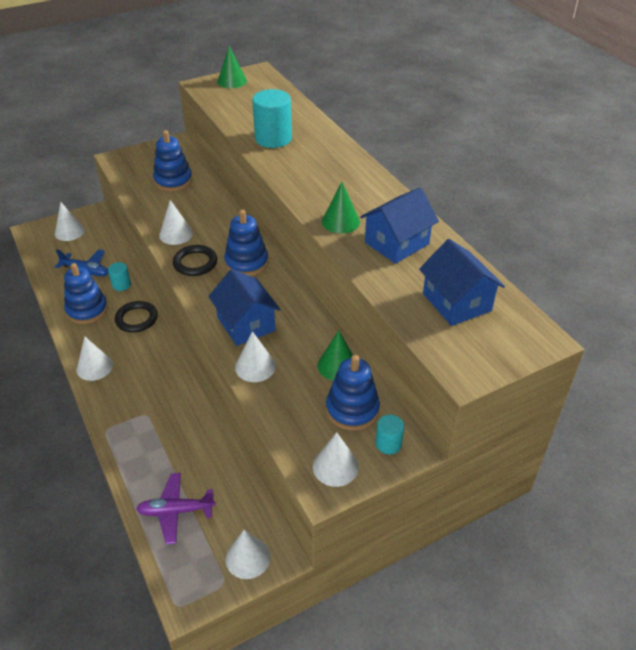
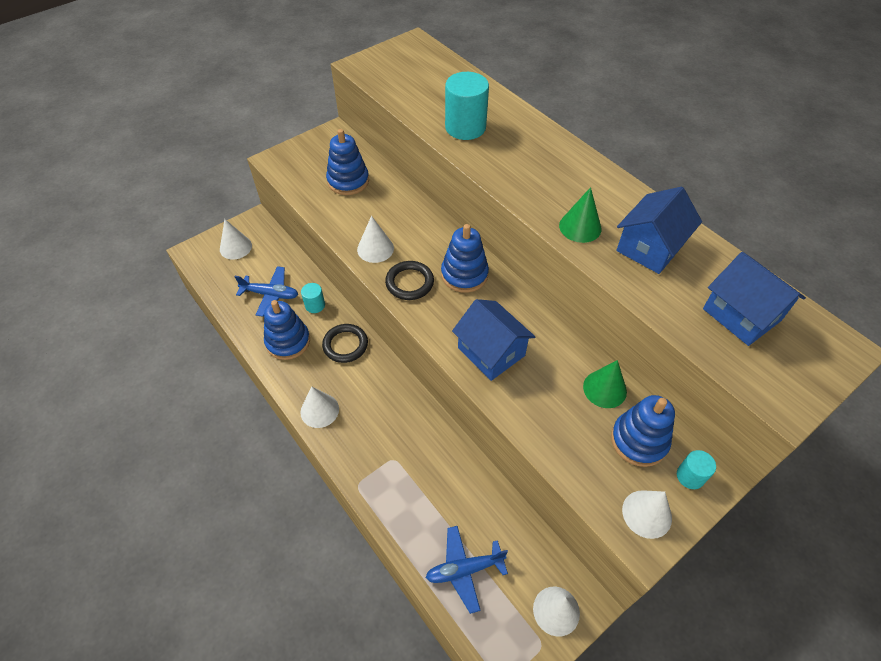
camera: 10 degrees left, 10 degrees up
purple plane [136,473,216,544] -> blue plane [426,526,508,614]
green cone [218,46,247,88] -> none
white cone [235,331,276,382] -> none

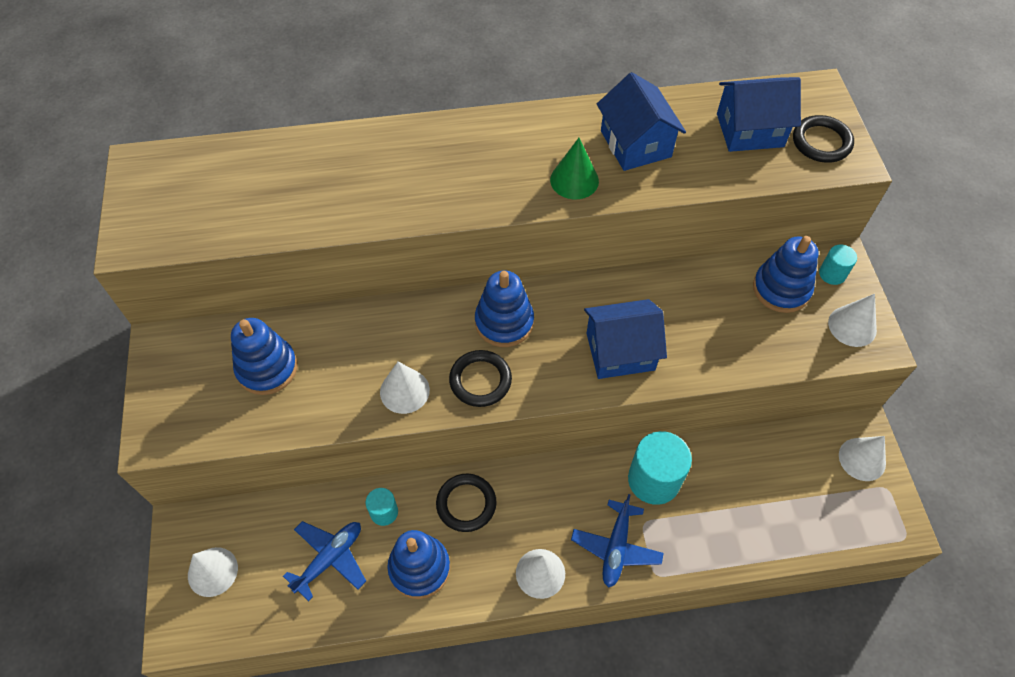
camera: 60 degrees left, 5 degrees up
blue plane [426,526,508,614] -> blue plane moved to [571,494,664,588]
turquoise cylinder [445,72,489,140] -> turquoise cylinder moved to [628,431,692,505]
green cone [583,360,627,408] -> none
none -> black ring [793,115,854,163]

